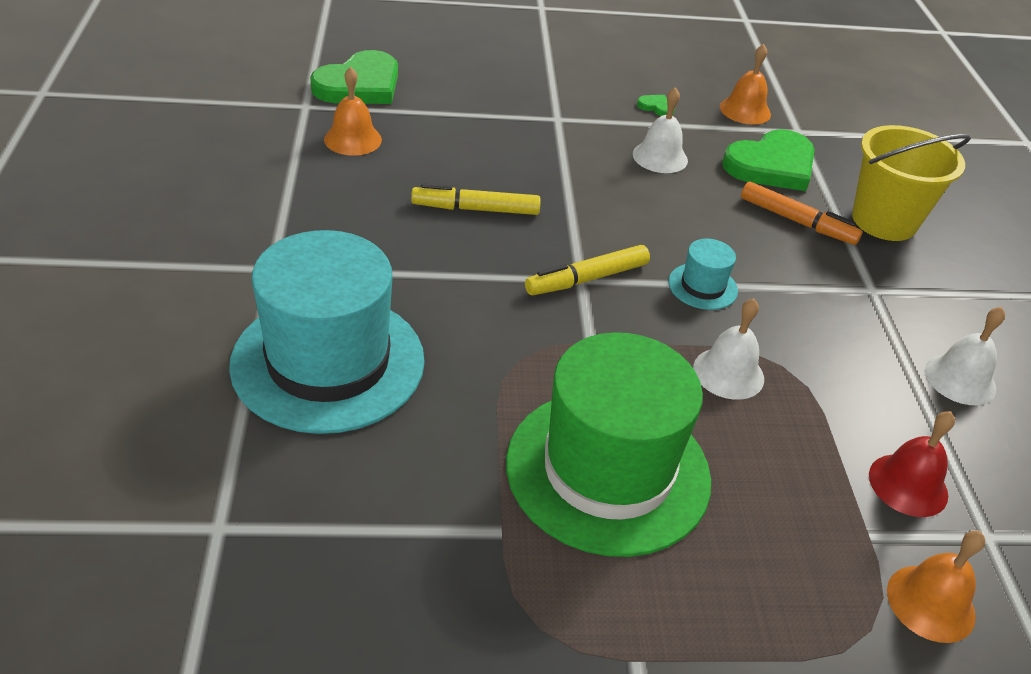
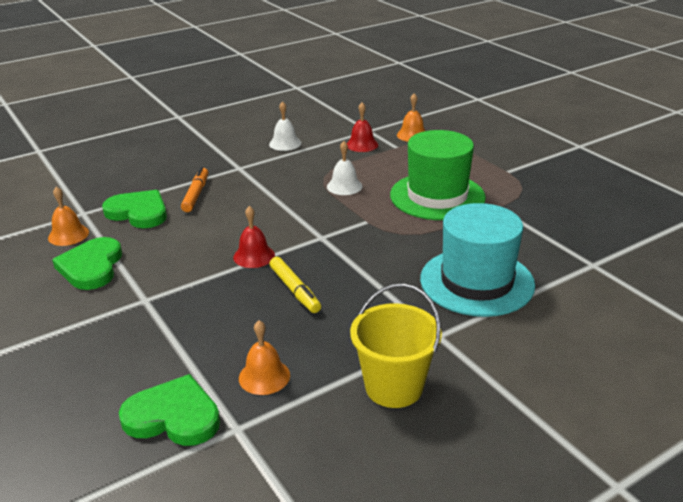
camera: 115 degrees left, 10 degrees down
yellow marker [525,245,650,295] -> none
white bell [633,87,688,173] -> none
green heart [637,95,675,116] -> green heart [52,237,122,290], size x2.45
turquoise hat [668,239,738,310] -> none
yellow bucket [852,125,971,241] -> yellow bucket moved to [350,283,442,408]
none -> red bell [233,206,275,268]

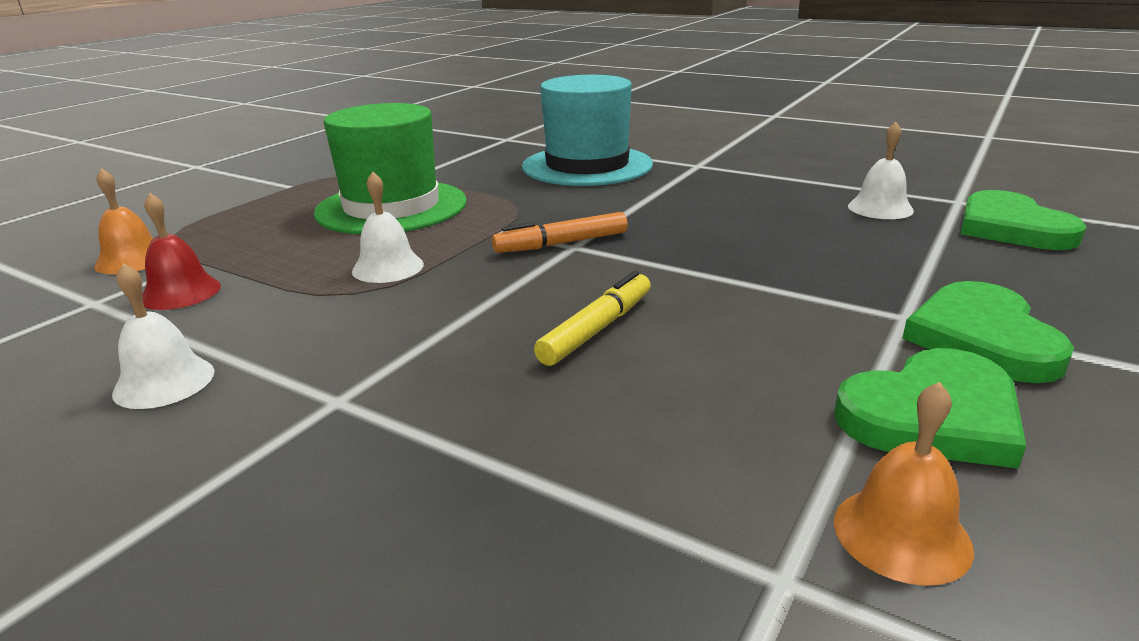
camera: 115 degrees left, 5 degrees down
green heart [102,190,167,228] -> green heart moved to [902,281,1074,383]
orange marker [181,167,208,212] -> orange marker moved to [492,212,628,253]
red bell [233,206,275,268] -> none
orange bell [239,320,290,395] -> white bell [848,122,914,219]
yellow marker [270,257,321,313] -> yellow marker moved to [534,271,651,366]
yellow bucket [350,283,442,408] -> none

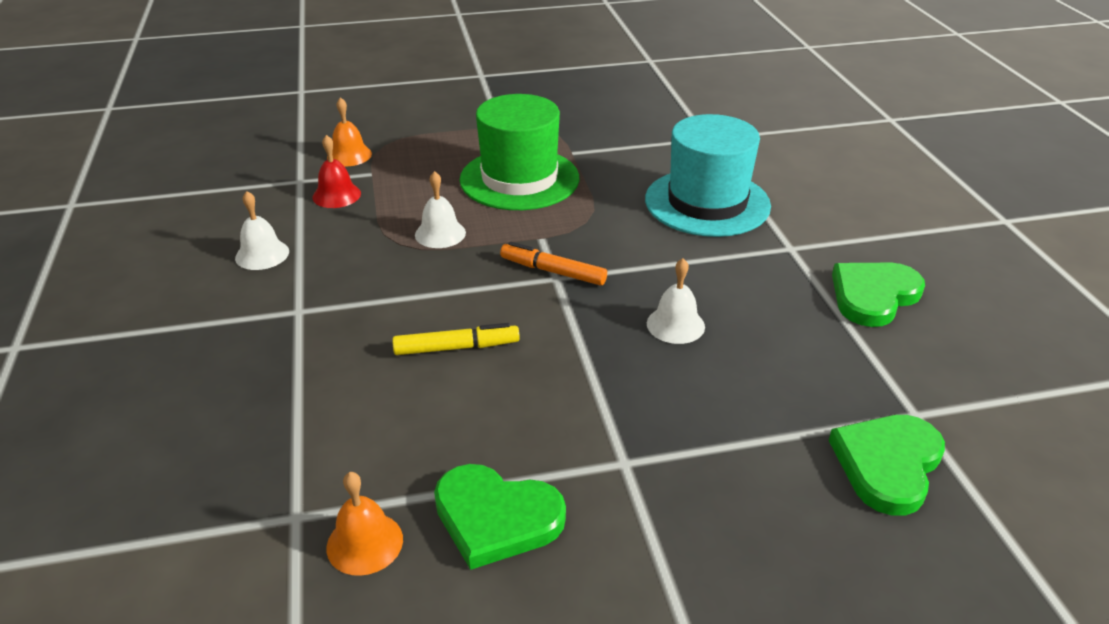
camera: 45 degrees right, 10 degrees up
white bell [848,122,914,219] -> white bell moved to [647,258,705,344]
green heart [902,281,1074,383] -> green heart moved to [832,263,925,327]

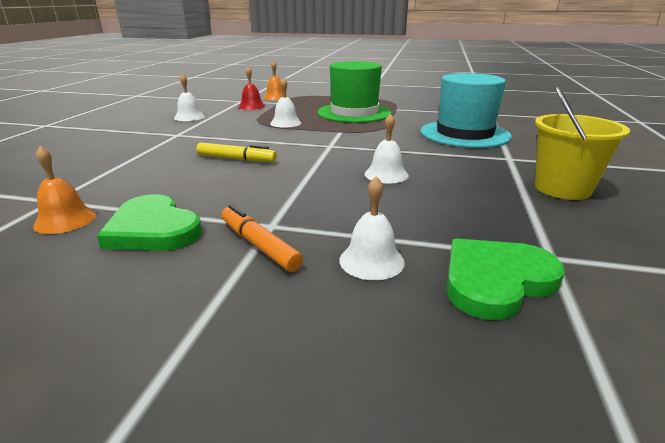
camera: 25 degrees right, 10 degrees down
orange marker [500,242,607,285] -> orange marker moved to [221,204,303,272]
green heart [832,263,925,327] -> yellow bucket [535,86,630,200]
none -> white bell [339,176,405,280]

